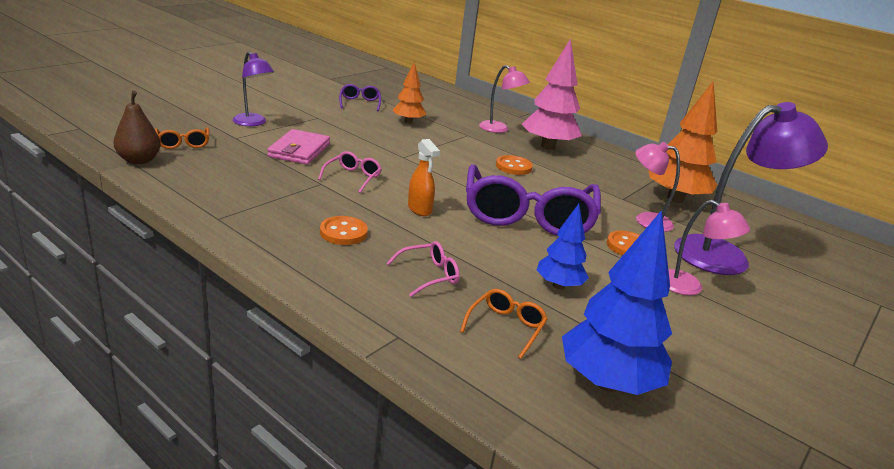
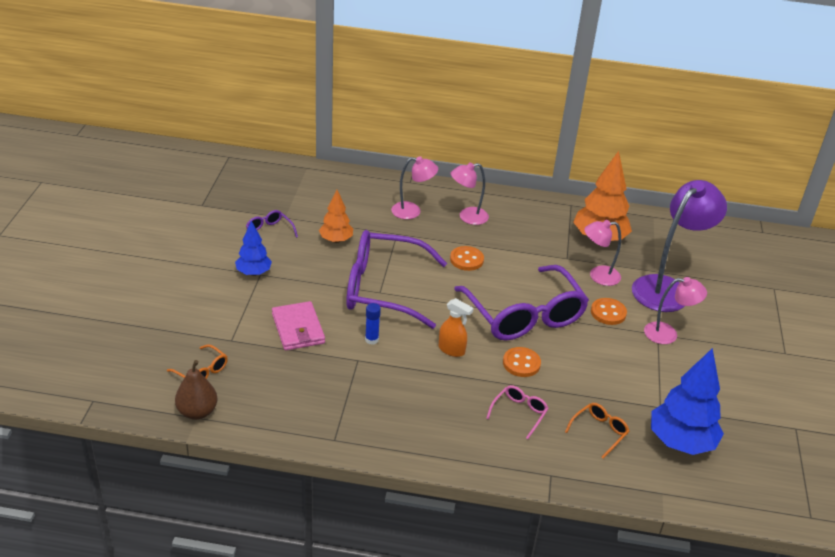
camera: 30 degrees left, 10 degrees up
purple lamp [232,51,274,126] -> none
pink glasses [318,151,382,193] -> blue glue stick [365,303,381,345]
orange button [320,216,368,245] -> orange button moved to [503,347,541,377]
orange glasses [460,289,548,359] -> orange glasses turned 45 degrees clockwise [565,403,629,459]
pink tree [522,38,582,150] -> pink lamp [451,162,489,225]
blue tree [537,204,589,290] -> blue tree moved to [235,221,272,276]
none -> purple glasses [346,230,447,329]

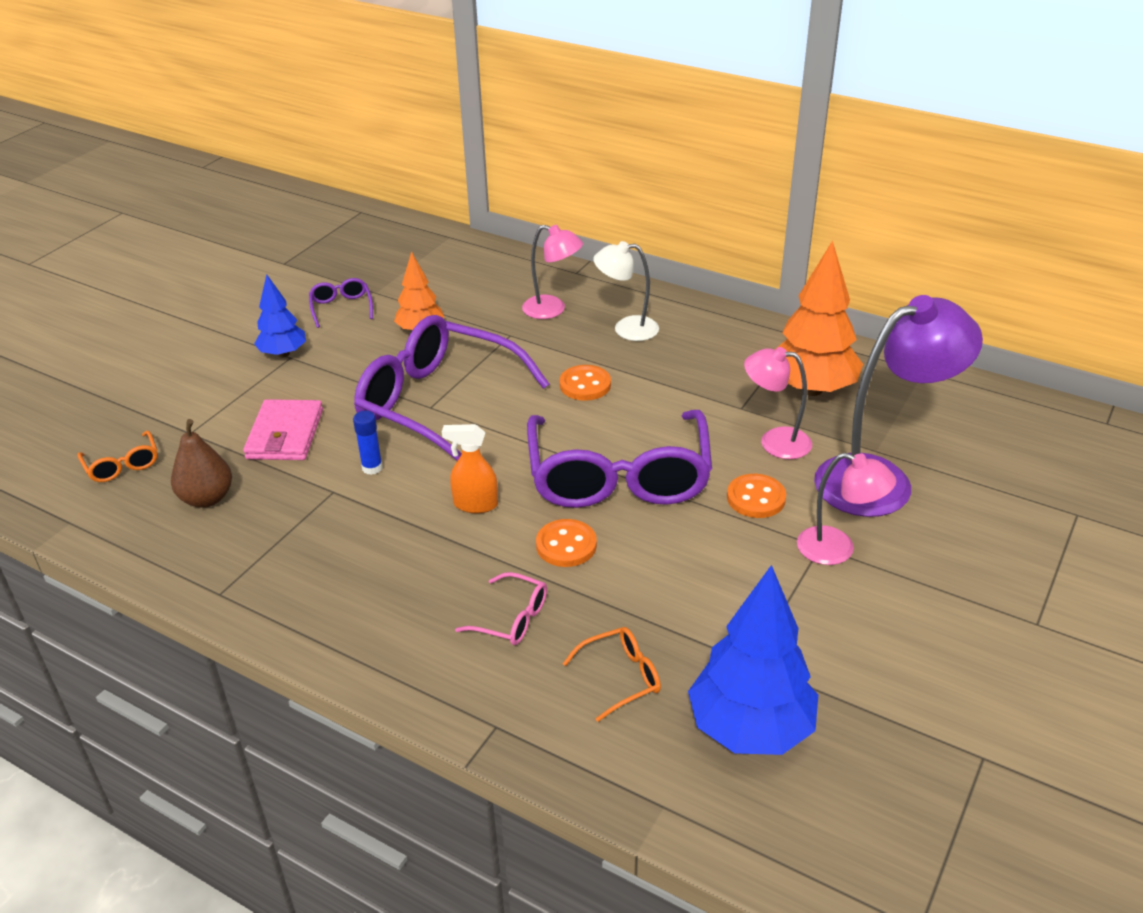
camera: 25 degrees right, 0 degrees up
brown pear [175,360,218,420] -> brown pear moved to [171,419,232,508]
orange spray bottle [439,298,474,357] -> orange spray bottle turned 135 degrees clockwise [442,424,498,513]
pink lamp [451,162,489,225] -> white lamp [593,241,659,341]
pink glasses [486,385,549,439] -> pink glasses turned 60 degrees clockwise [455,572,547,645]

